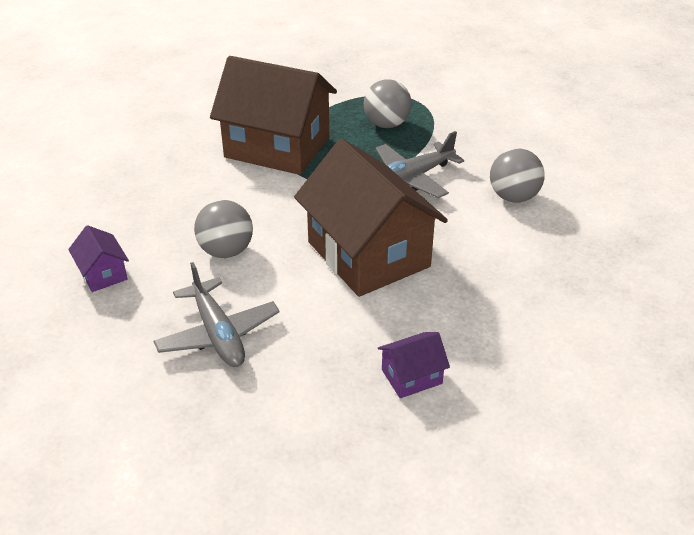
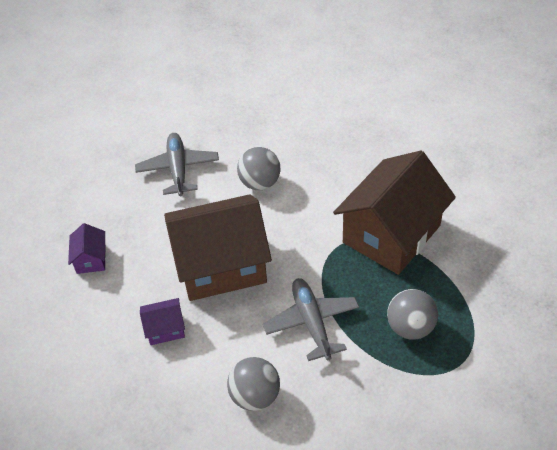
camera: 110 degrees right, 10 degrees up
purple house [68,225,129,292] -> purple house moved to [140,298,185,345]
grey plane [154,262,280,367] -> grey plane turned 90 degrees clockwise [135,133,219,196]

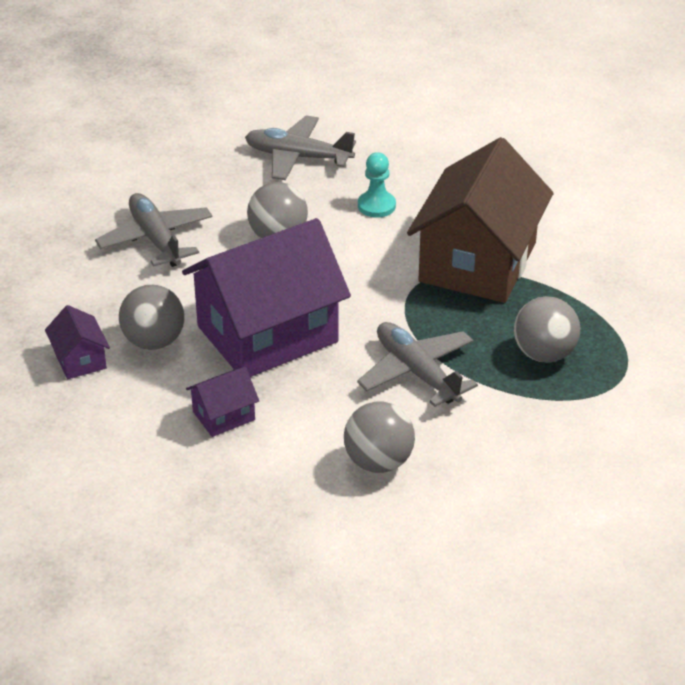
camera: 20 degrees left, 10 degrees down
brown house [164,194,272,301] -> purple house [182,218,351,377]
none -> grey ball [119,285,185,350]
none -> grey plane [245,115,356,180]
none -> turquoise pawn [358,152,396,218]

